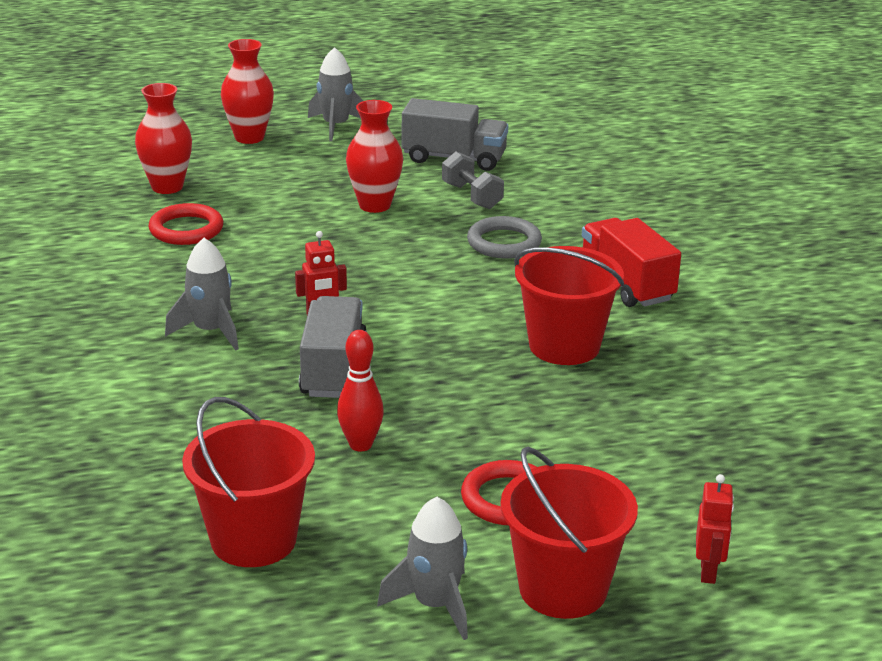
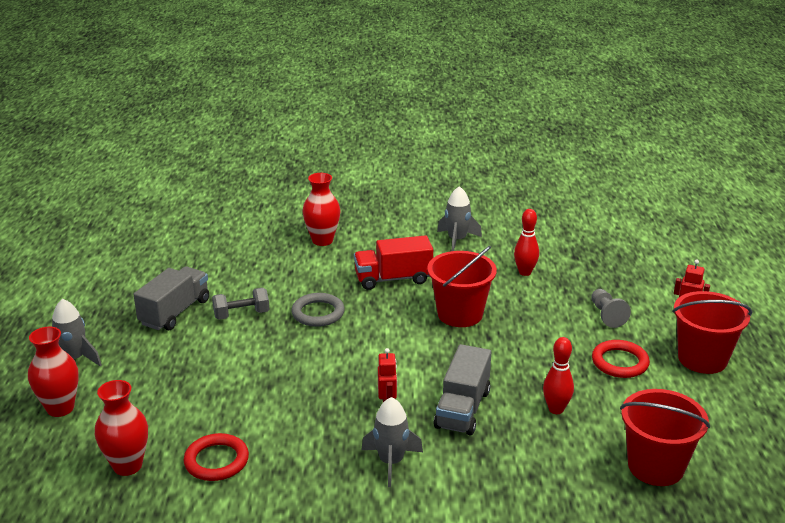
camera: 75 degrees left, 0 degrees up
grey truck [299,296,367,398] -> grey truck turned 90 degrees counterclockwise [434,344,491,435]
red vase [346,100,403,213] -> red vase moved to [303,173,340,246]
grey rocket [377,497,468,640] -> grey rocket moved to [437,186,482,251]
none -> red bowling pin [514,209,539,276]
none -> grey pawn [591,289,631,328]

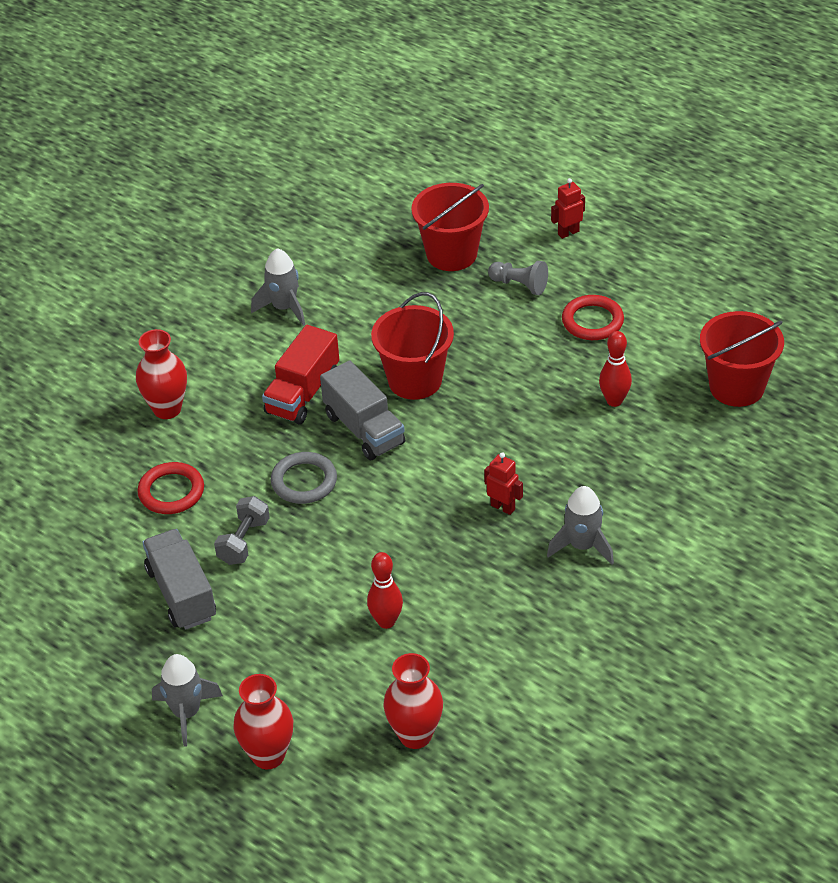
camera: 50 degrees left, 15 degrees up
red ring [184,433,249,481] -> red ring moved to [137,462,204,514]
grey truck [434,344,491,435] -> grey truck moved to [320,360,405,460]
red bowling pin [514,209,539,276] -> red bowling pin moved to [367,552,403,629]
red bucket [673,291,752,374] -> red bucket moved to [411,183,489,271]

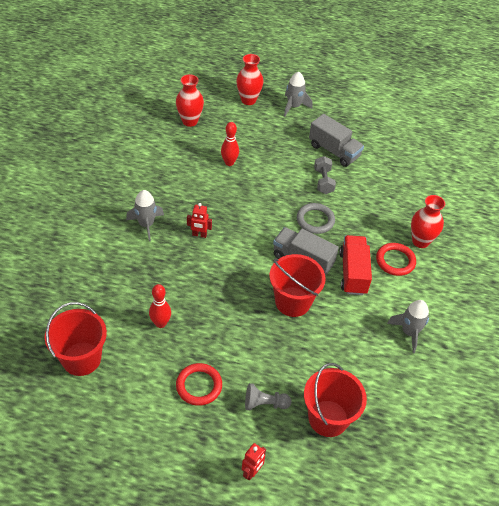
camera: 150 degrees right, 5 degrees up
red ring [137,462,204,514] -> red ring moved to [376,243,416,276]

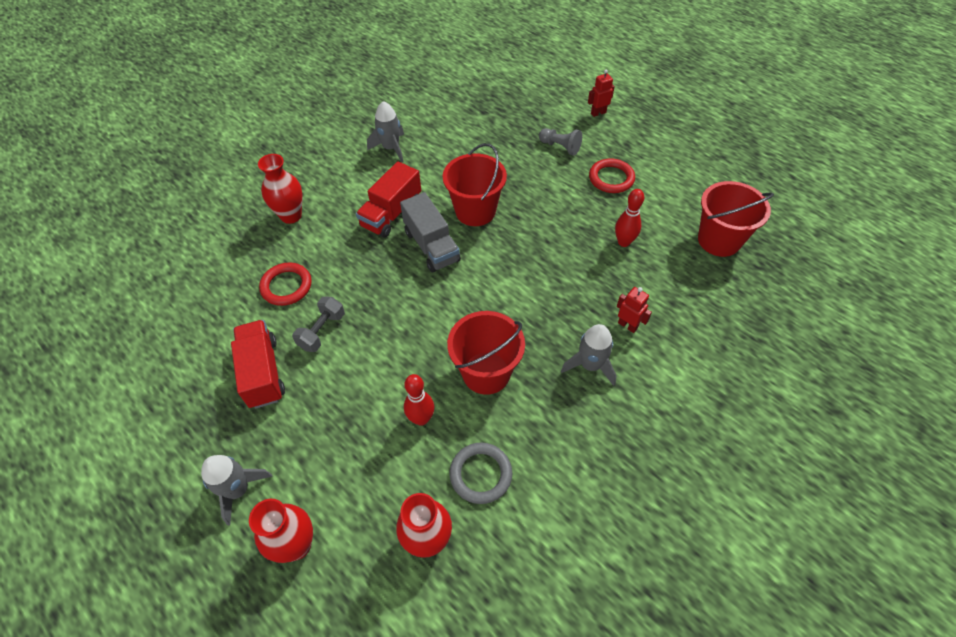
camera: 145 degrees left, 5 degrees up
red robot [187,203,212,238] -> red robot moved to [617,287,652,333]
grey ring [297,203,335,234] -> grey ring moved to [449,443,512,504]
red bucket [304,363,367,437] -> red bucket moved to [447,311,525,395]
grey truck [309,114,364,167] -> red truck [231,320,285,408]
red ring [376,243,416,276] -> red ring moved to [259,262,312,306]

